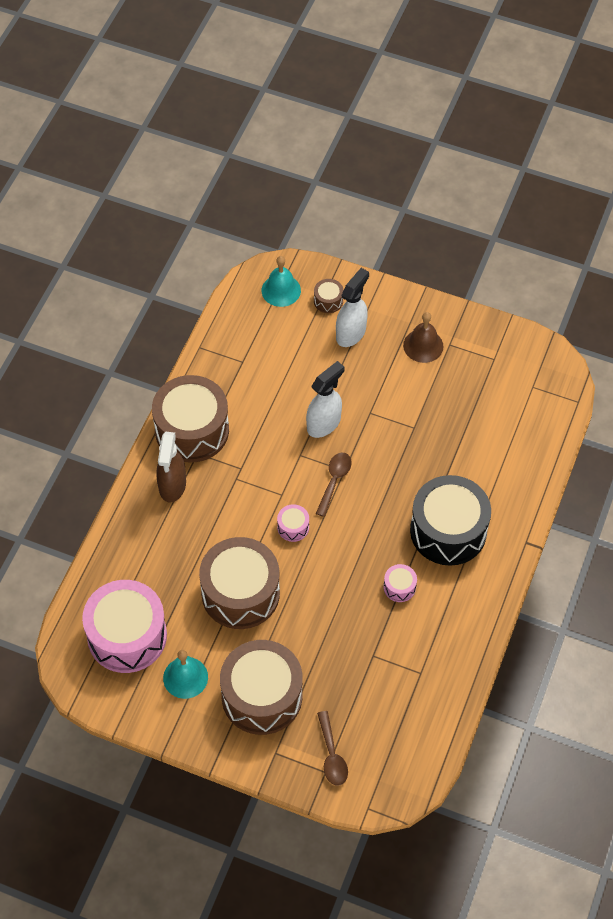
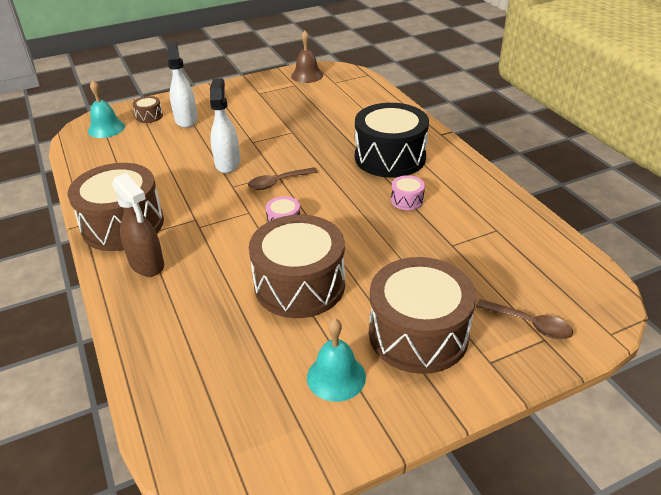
camera: 45 degrees left, 20 degrees down
pink drum [82,580,167,673] -> none
brown spoon [316,453,352,517] -> brown spoon turned 90 degrees counterclockwise [248,167,317,190]
brown bell [403,312,444,363] -> brown bell moved to [291,31,323,83]

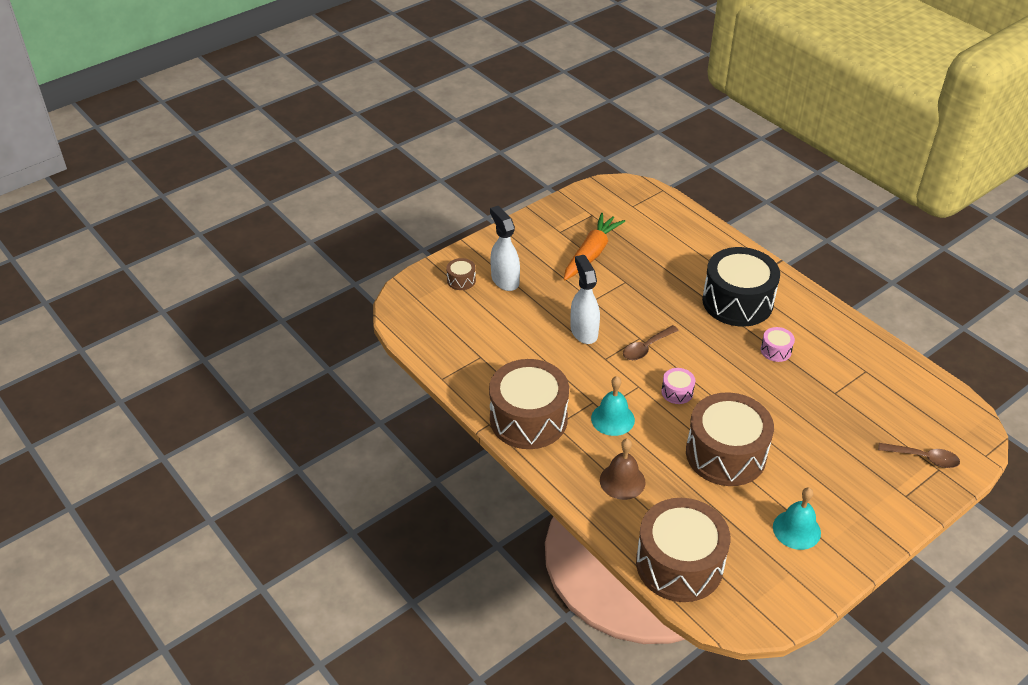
camera: 15 degrees left, 5 degrees up
turquoise bell [88,80,125,138] -> turquoise bell moved to [591,376,635,436]
brown spray bottle [112,173,164,276] -> none
brown bell [291,31,323,83] -> brown bell moved to [600,439,646,500]
brown drum [369,257,476,374] -> brown drum moved to [636,498,731,602]
none -> orange carrot [564,213,625,280]

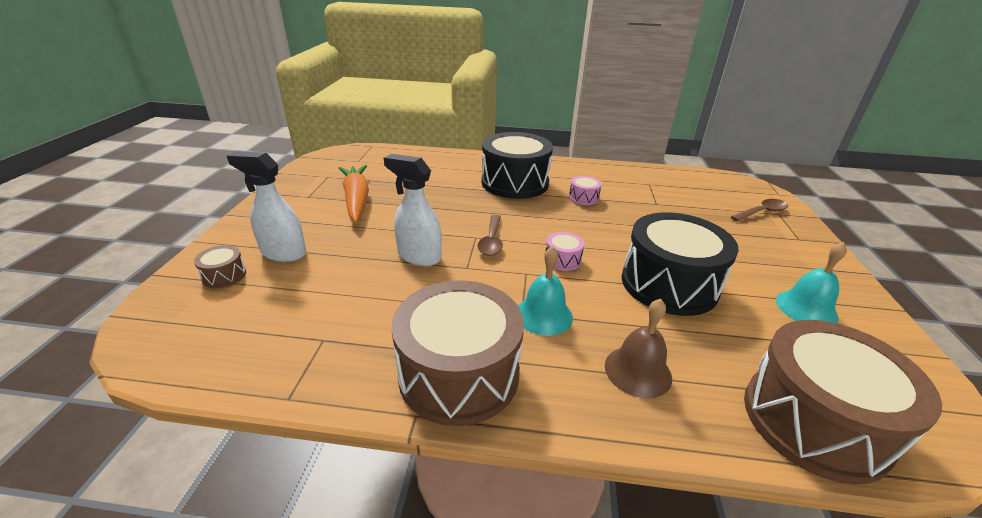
camera: 45 degrees left, 10 degrees down
brown drum [686,392,774,486] -> black drum [622,212,739,316]

